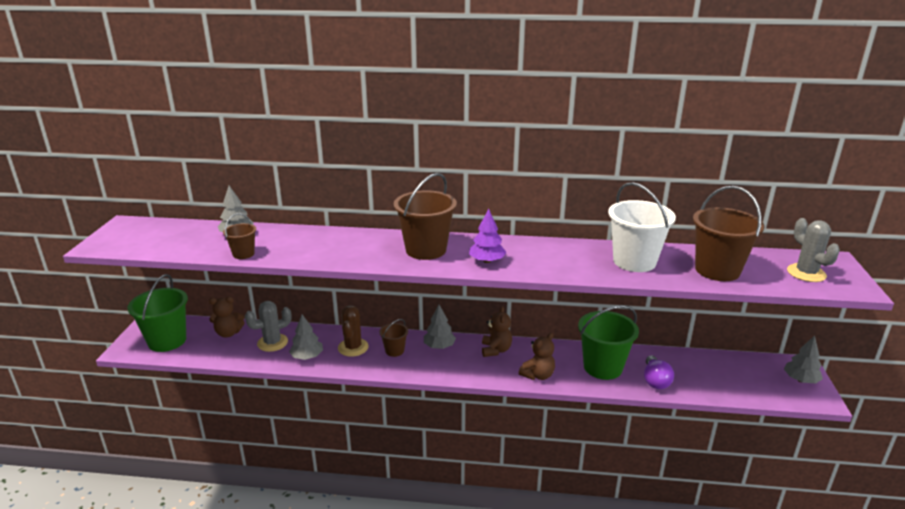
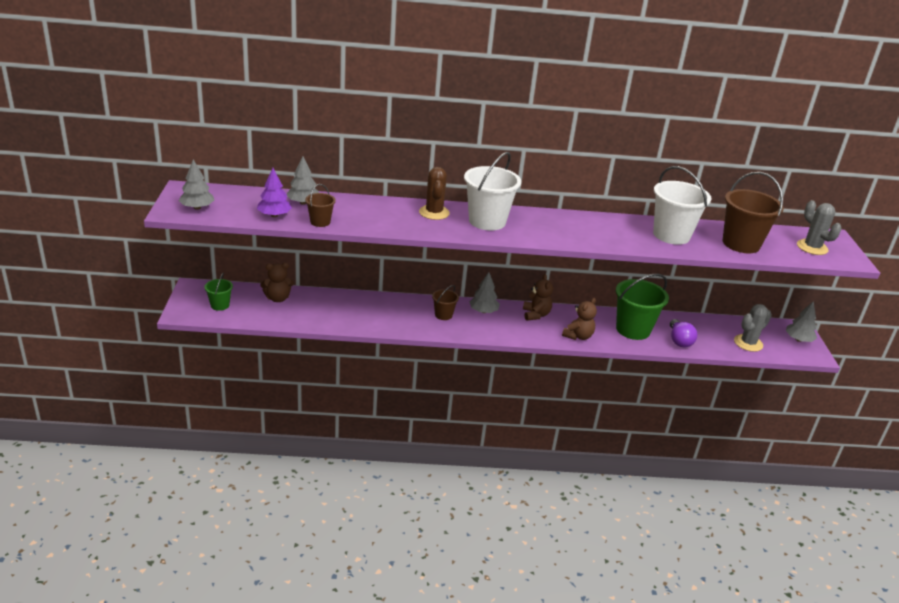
camera: 10 degrees left, 5 degrees up
green bucket [127,274,188,352] -> green bucket [204,273,233,311], size x0.51
grey cactus [245,301,292,352] -> grey cactus moved to [734,304,772,352]
grey tree [289,314,323,360] -> grey tree moved to [179,159,214,210]
brown cactus [338,305,369,357] -> brown cactus moved to [419,167,450,220]
brown bucket [394,173,457,260] -> white bucket [464,152,521,230]
purple tree [469,209,507,263] -> purple tree moved to [257,168,292,217]

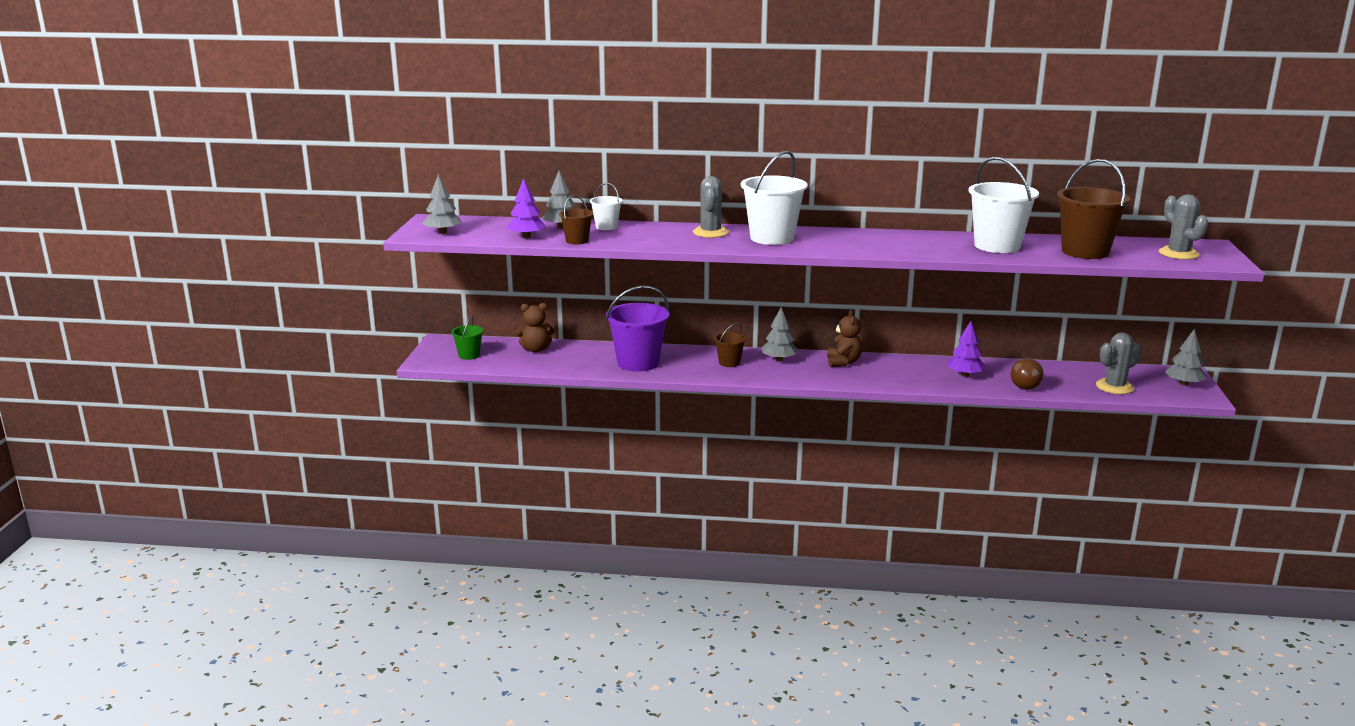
camera: 10 degrees right, 10 degrees down
brown cactus [419,167,450,220] -> grey cactus [693,176,729,238]
brown teddy bear [562,298,597,340] -> none
green bucket [616,274,669,340] -> purple tree [947,321,986,377]
purple light bulb [670,319,697,348] -> brown light bulb [1011,358,1044,390]
none -> white bucket [590,183,622,230]
none -> purple bucket [606,286,669,372]

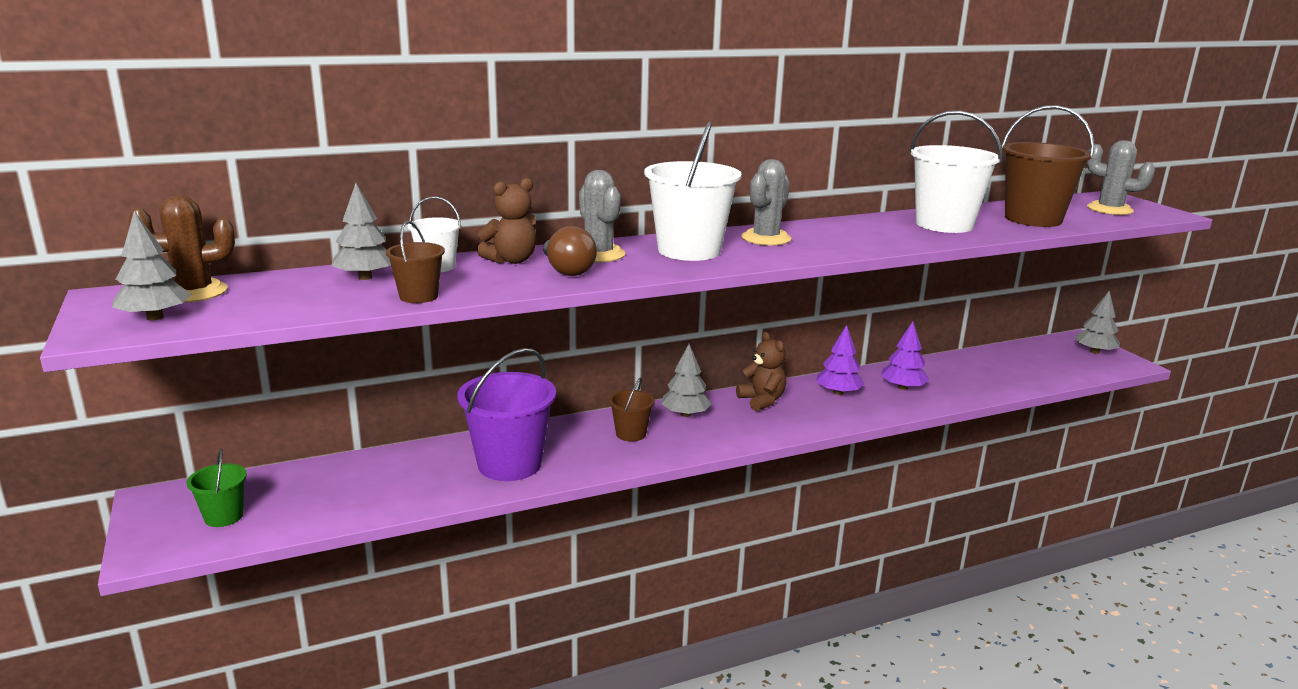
camera: 30 degrees left, 0 degrees up
purple tree [507,178,546,238] -> purple tree moved to [816,325,864,395]
brown teddy bear [516,303,554,353] -> brown teddy bear moved to [477,178,537,264]
brown light bulb [1011,358,1044,390] -> brown light bulb moved to [543,226,597,276]
grey cactus [1096,332,1141,394] -> grey cactus moved to [741,159,791,246]
none -> brown cactus [129,195,235,303]

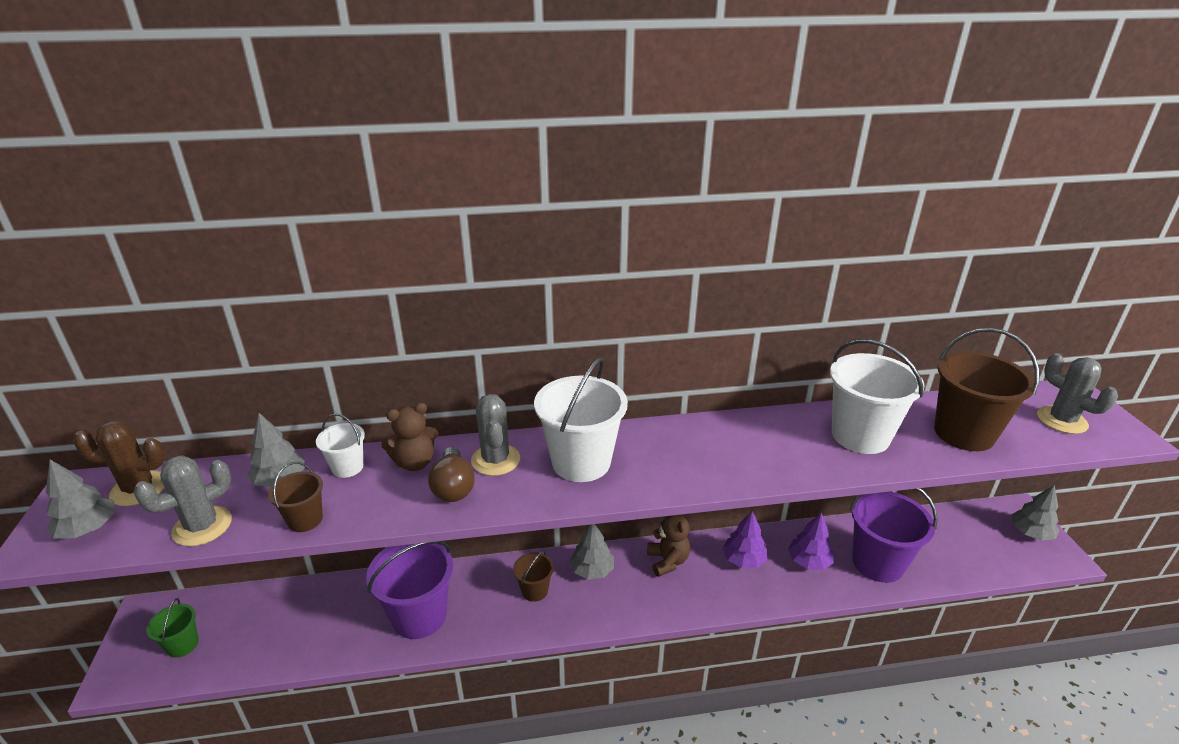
camera: 15 degrees right, 10 degrees up
grey cactus [741,159,791,246] -> grey cactus moved to [133,455,232,546]
none -> purple bucket [850,488,938,583]

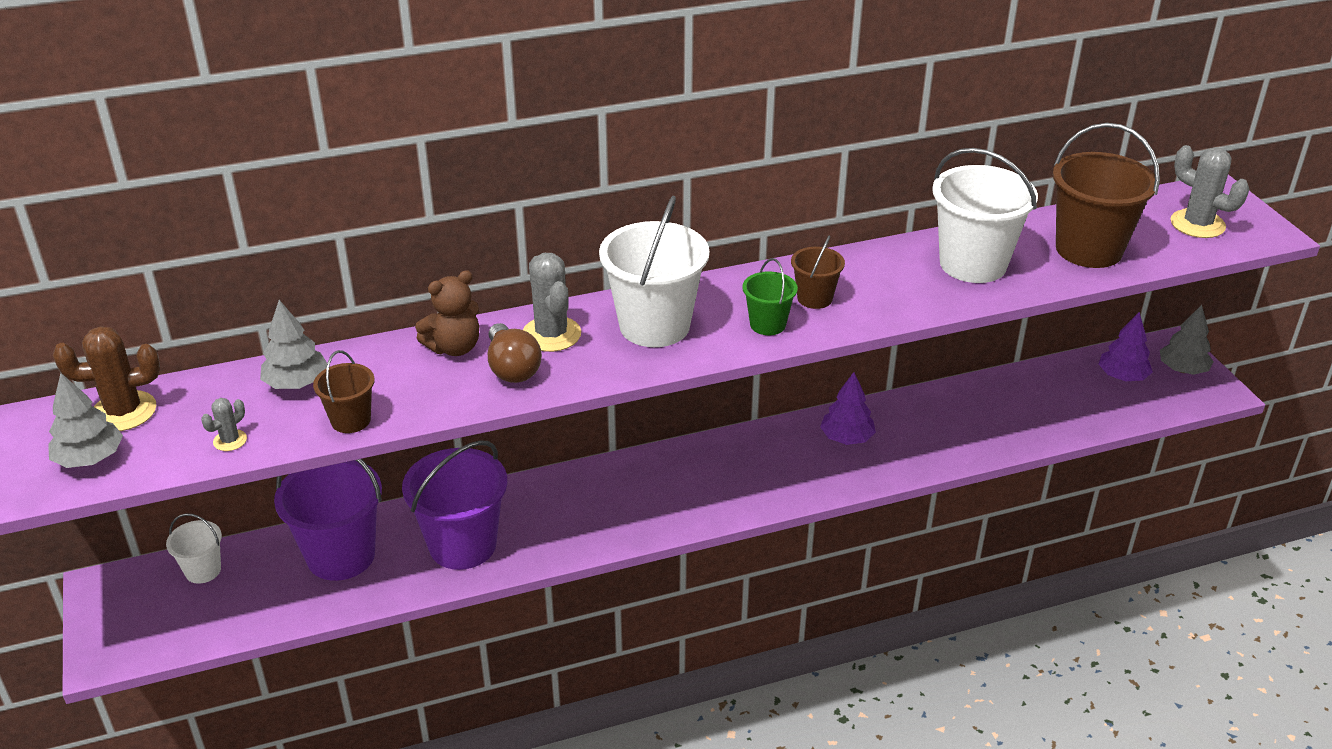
camera: 10 degrees left, 5 degrees up
grey cactus [133,455,232,546] -> grey cactus [201,398,247,451], size x0.51
green bucket [146,598,199,658] -> green bucket moved to [742,258,798,335]
white bucket [316,414,365,478] -> white bucket moved to [166,513,222,584]
brown bucket [513,550,554,602] -> brown bucket moved to [791,235,845,309]
grey tree [570,524,614,580] -> none
brown teddy bear [647,515,690,577] -> none
purple tree [788,512,834,570] -> purple tree moved to [1099,312,1153,381]
purple bucket [850,488,938,583] -> purple bucket moved to [274,459,382,581]

